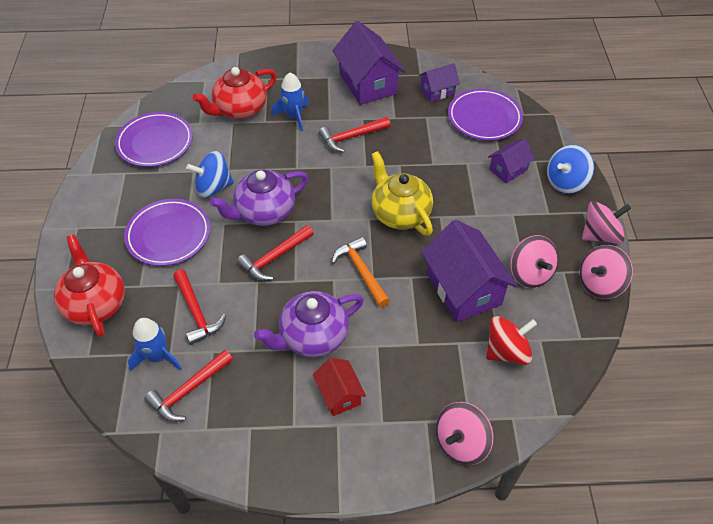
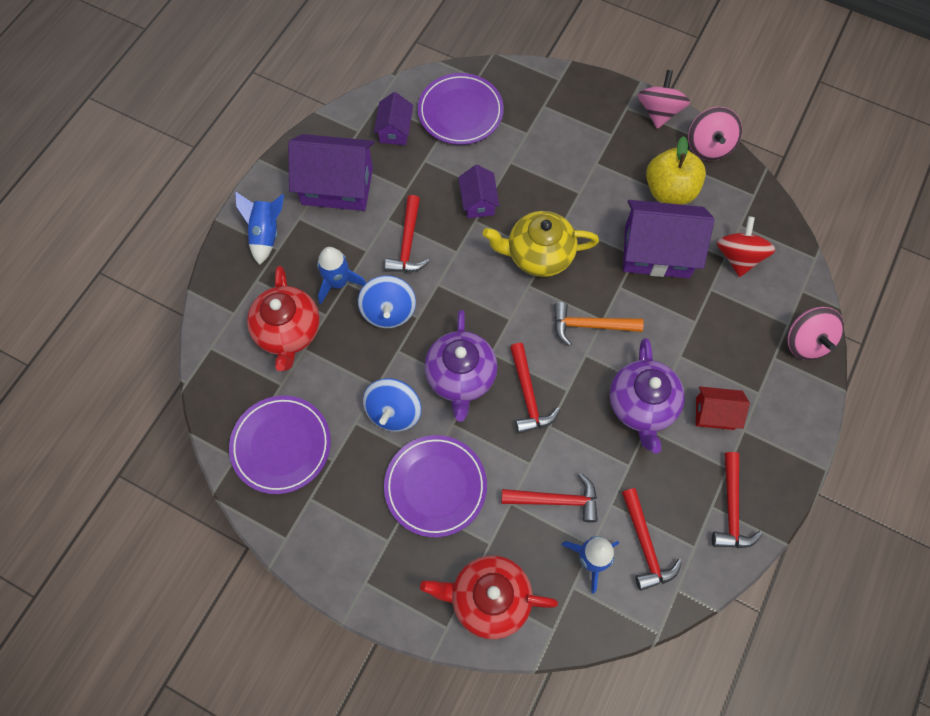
camera: 60 degrees left, 15 degrees up
purple house [488,139,535,183] -> purple house moved to [458,165,499,218]
pink spinning top [510,235,559,288] -> yellow apple [646,136,706,205]
blue spinning top [547,145,594,194] -> blue spinning top moved to [358,275,416,328]
none -> blue rocket [235,191,284,265]
none -> red hammer [712,452,763,548]

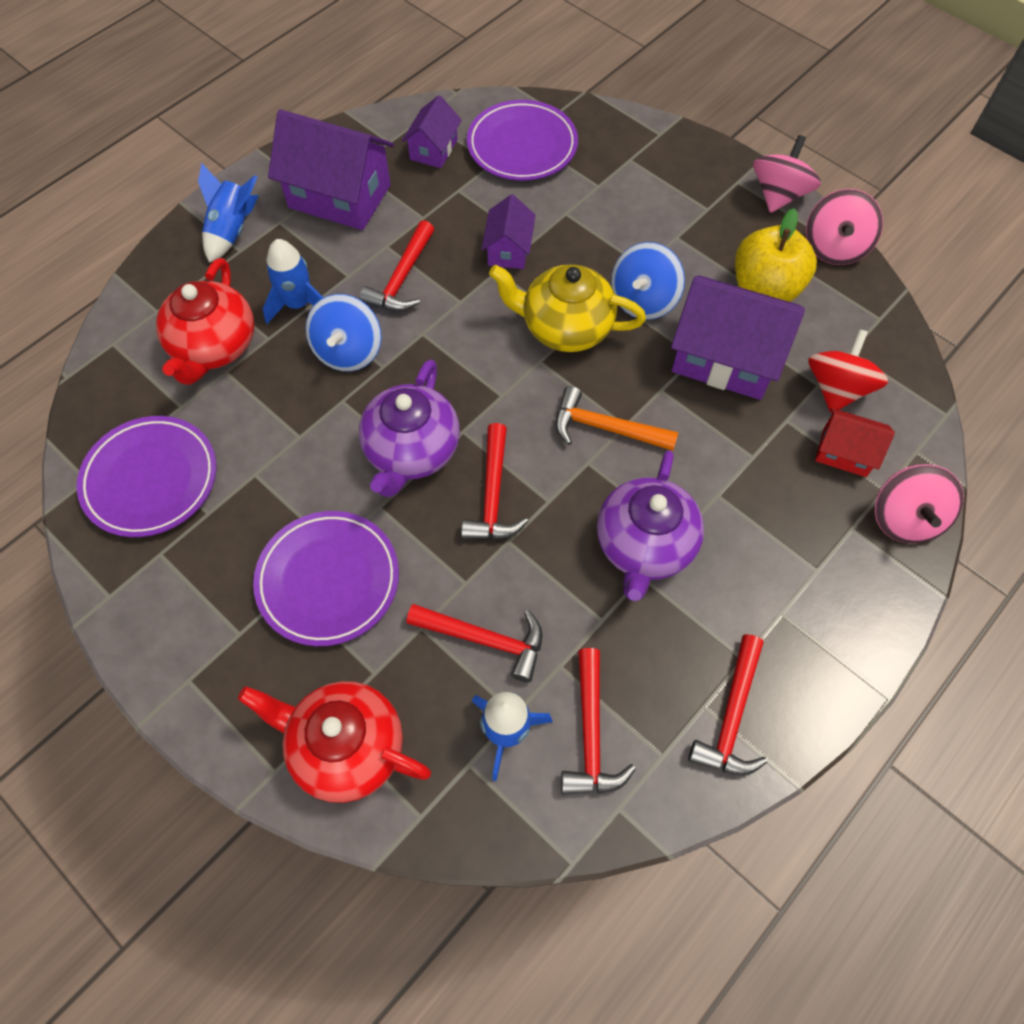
camera: 15 degrees right, 5 degrees down
blue spinning top [363,378,421,432] -> blue spinning top moved to [611,242,685,320]
red house [696,386,750,430] -> red house moved to [815,408,895,477]

